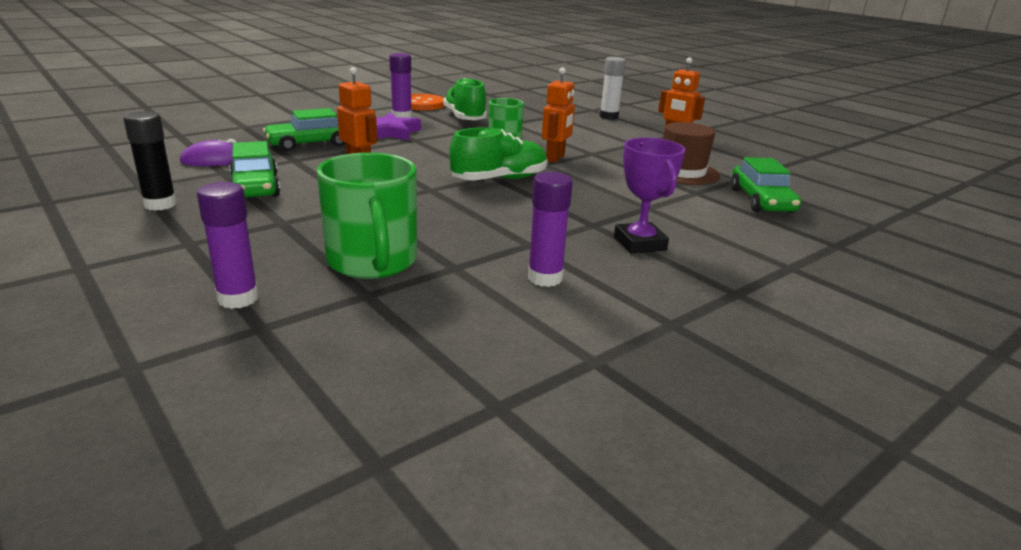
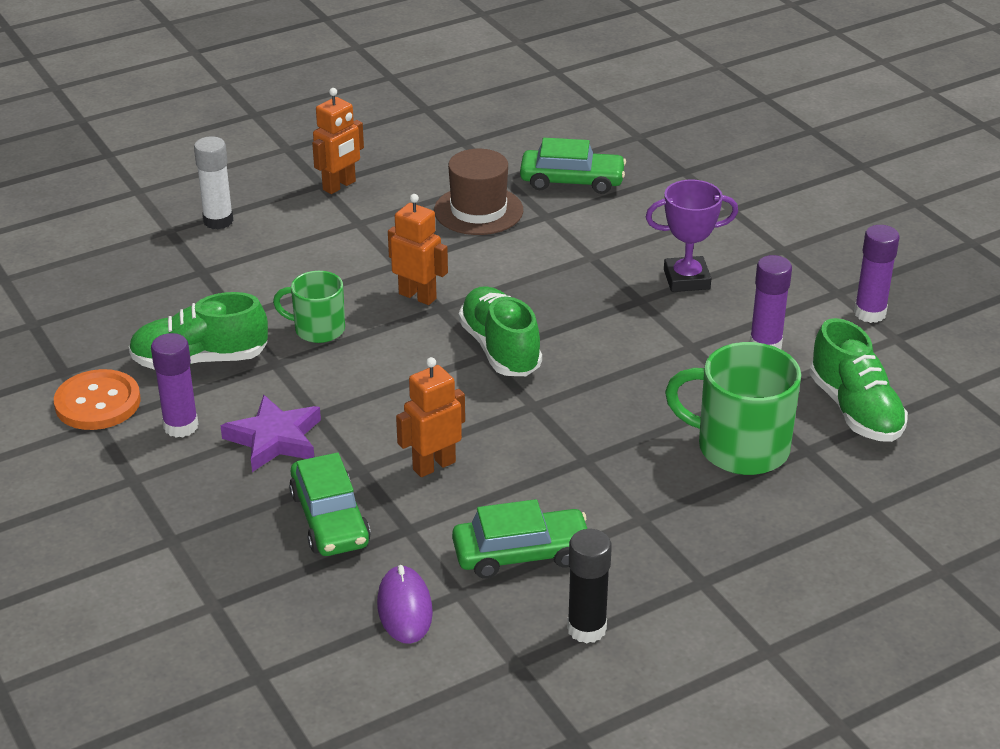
camera: 80 degrees left, 10 degrees up
purple glue stick [197,182,259,309] -> purple glue stick moved to [854,225,900,323]
green mug [317,152,417,279] -> green mug turned 150 degrees counterclockwise [665,342,801,475]
none -> green shoe [809,318,908,442]

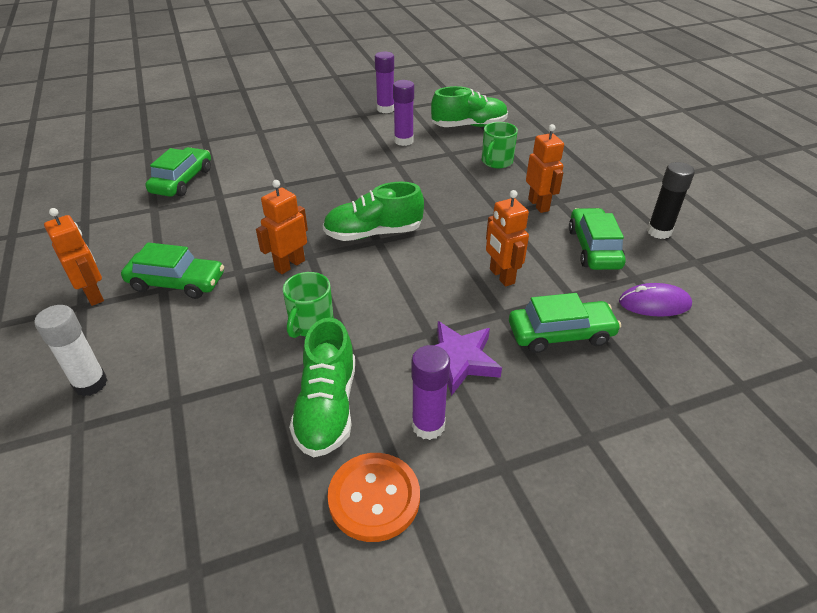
camera: 80 degrees left, 5 degrees up
brown hat [434,149,523,235] -> none
purple trophy [646,180,738,292] -> none
green mug [665,342,801,475] -> green mug [482,122,518,169], size x0.60
none -> green car [121,242,224,299]
none -> orange robot [526,124,564,213]

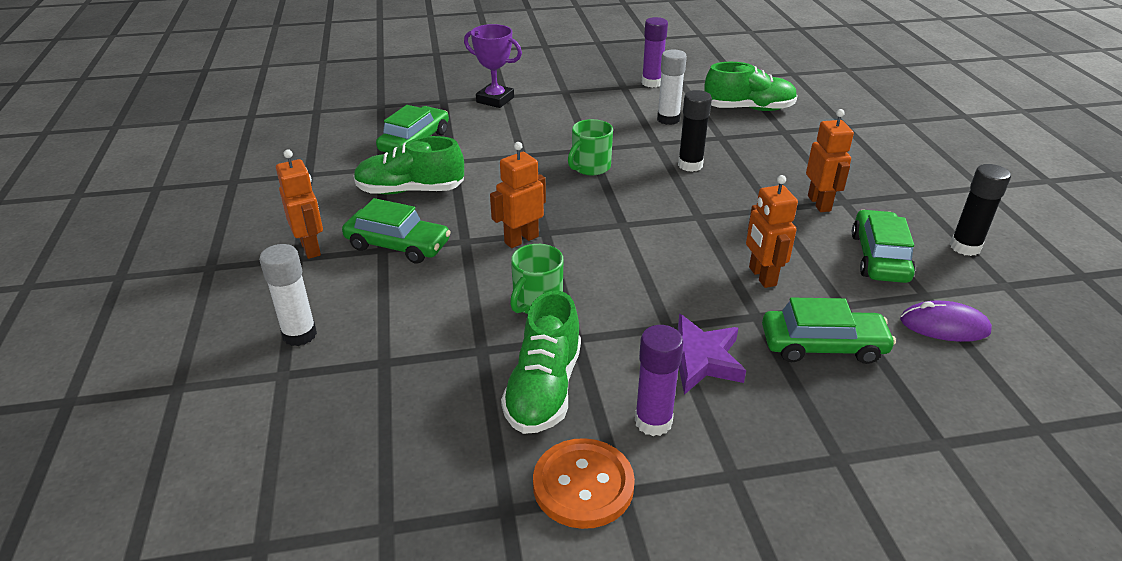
camera: 10 degrees right, 5 degrees down
green shoe [323,182,424,241] -> green shoe moved to [354,136,464,194]
purple glue stick [393,80,414,146] -> white glue stick [657,49,687,125]
green mug [482,122,518,169] -> green mug moved to [568,119,613,176]
none -> purple trophy [464,24,522,108]
none -> black glue stick [678,90,712,172]

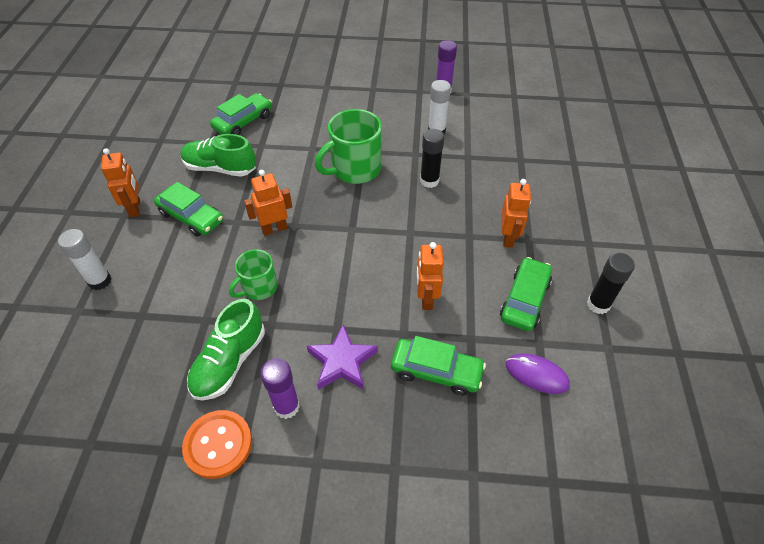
camera: 15 degrees right, 15 degrees up
purple trophy [464,24,522,108] -> none
green mug [568,119,613,176] -> green mug [315,109,382,184], size x1.67
green shoe [704,62,798,111] -> none

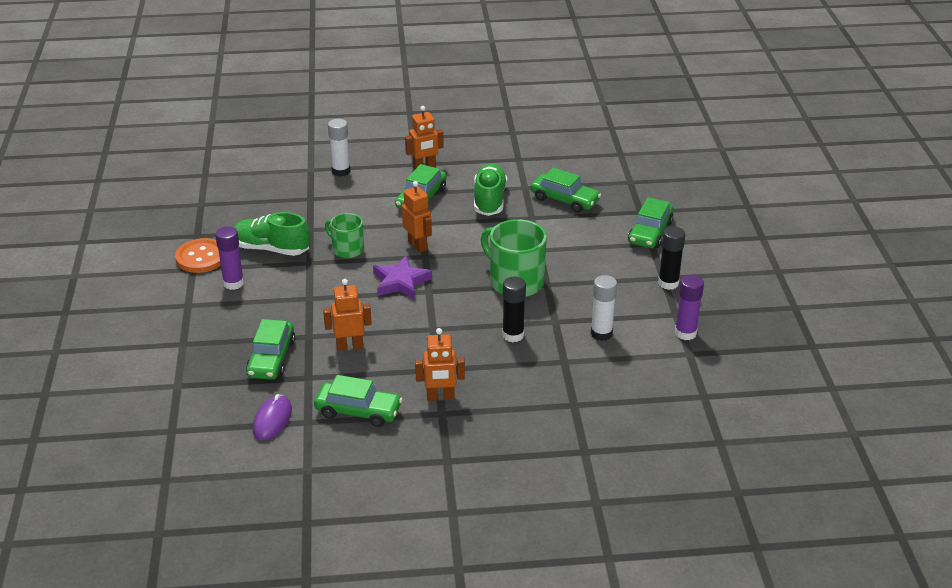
camera: 80 degrees right, 15 degrees down
purple star [307,324,378,390] -> purple star moved to [373,256,432,299]
black glue stick [587,253,635,314] -> black glue stick moved to [658,226,685,290]
none -> green car [628,197,673,248]

